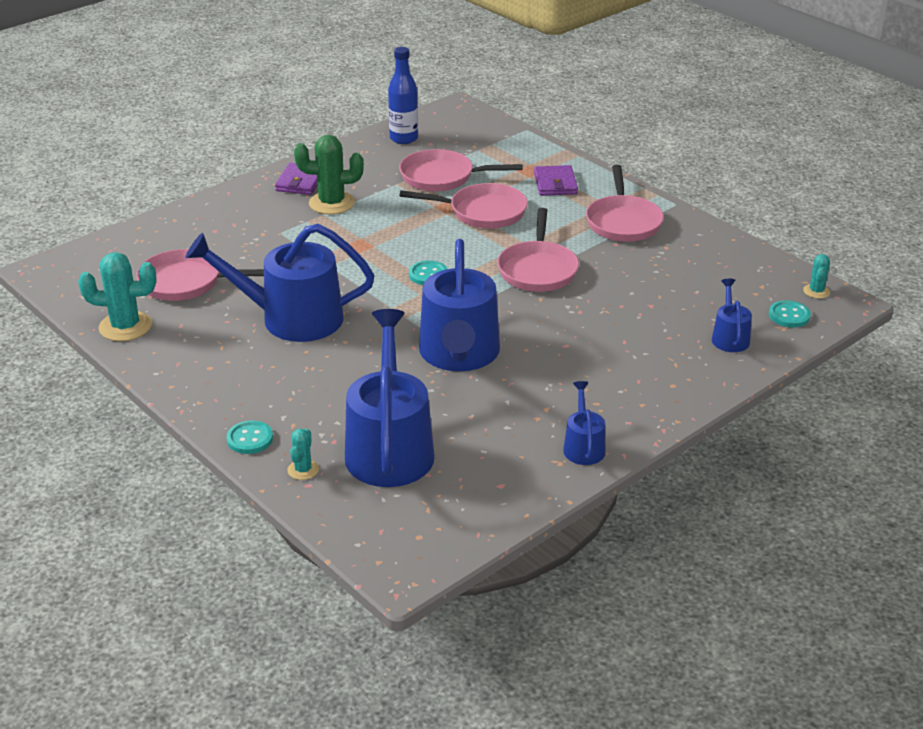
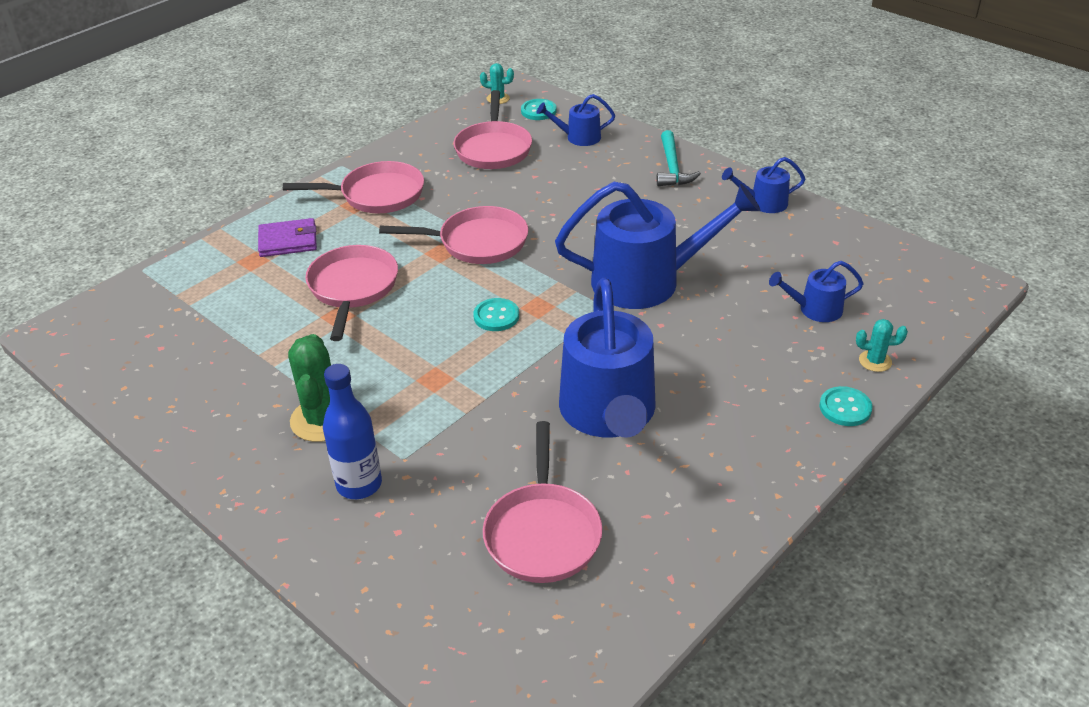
camera: 95 degrees left, 5 degrees up
turquoise cactus [78,252,157,341] -> none
purple wallet [275,163,318,195] -> none
blue watering can [345,309,435,487] -> blue watering can [769,261,864,322], size x0.47
blue bottle [388,47,418,144] -> blue bottle moved to [323,364,382,499]
pink pan [399,149,523,192] -> pink pan moved to [453,90,532,169]
none -> turquoise hammer [656,130,701,186]

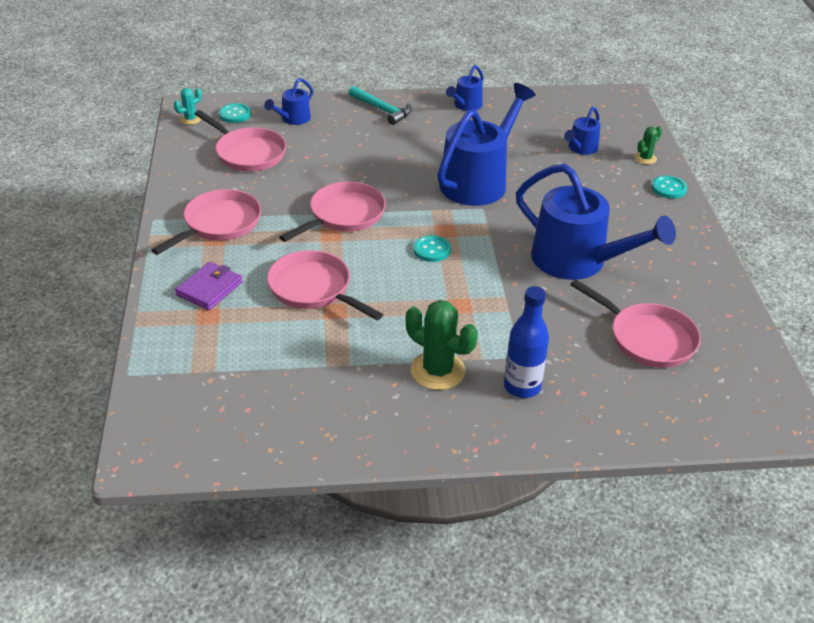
camera: 50 degrees left, 0 degrees up
turquoise cactus [856,319,908,372] -> green cactus [635,126,662,164]

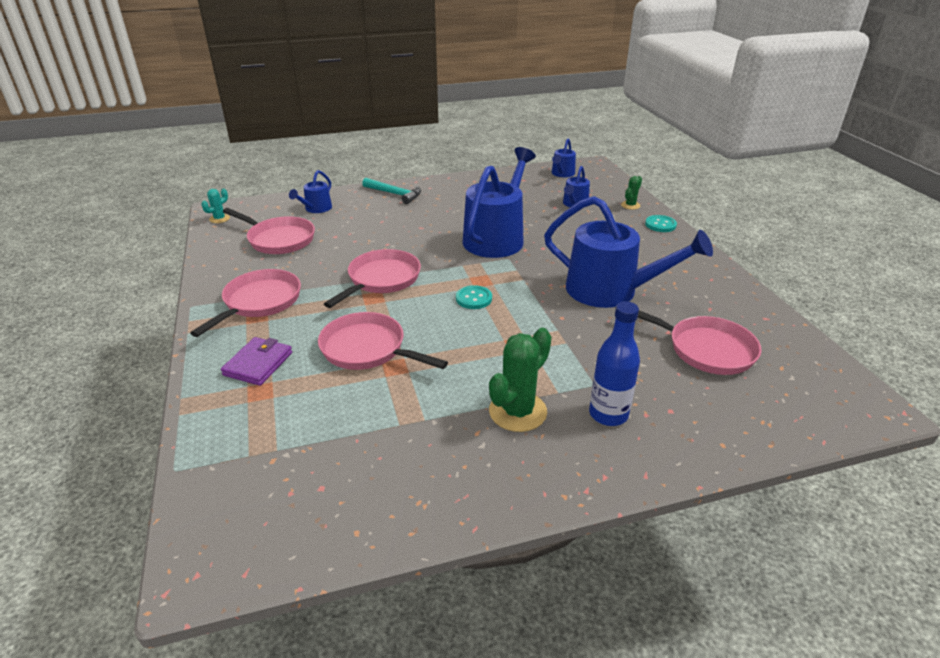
camera: 10 degrees left, 5 degrees down
turquoise button [219,103,251,123] -> none
green cactus [406,300,478,390] -> green cactus turned 75 degrees counterclockwise [489,328,551,432]
blue watering can [446,65,484,111] -> blue watering can moved to [552,138,576,177]

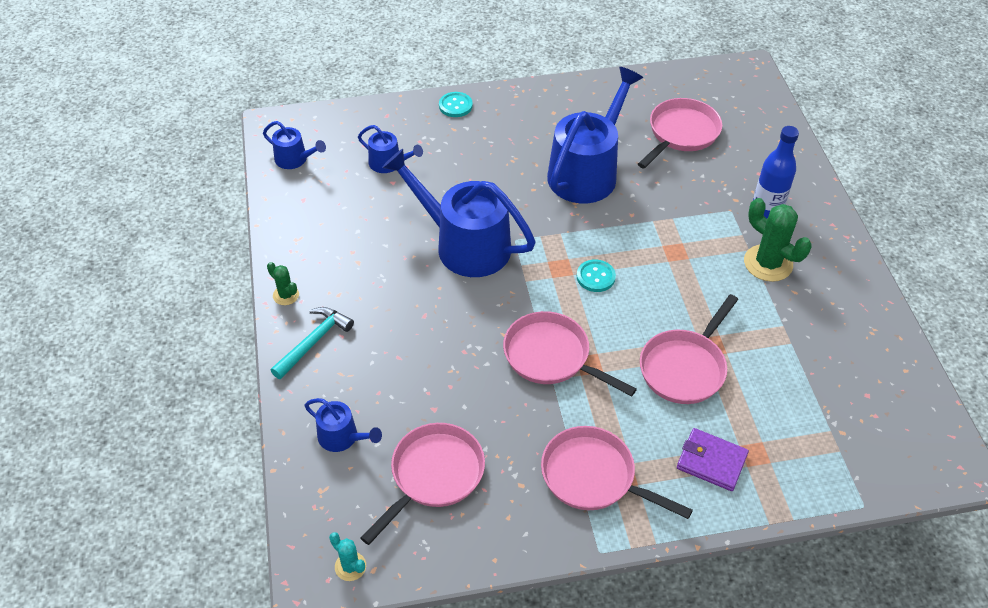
camera: 85 degrees left, 15 degrees up
green cactus [621,176,642,210] -> green cactus moved to [267,262,299,305]

